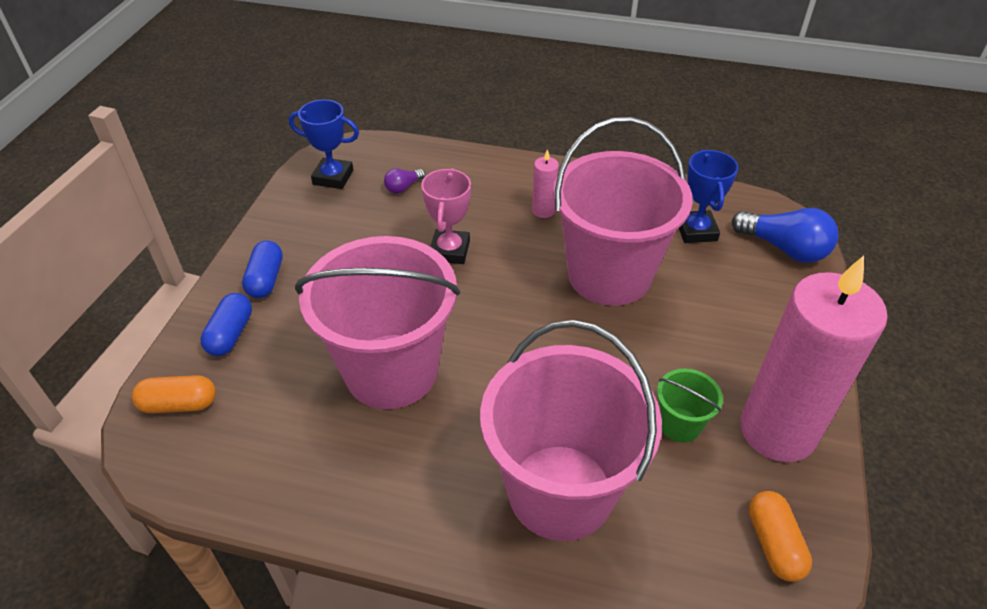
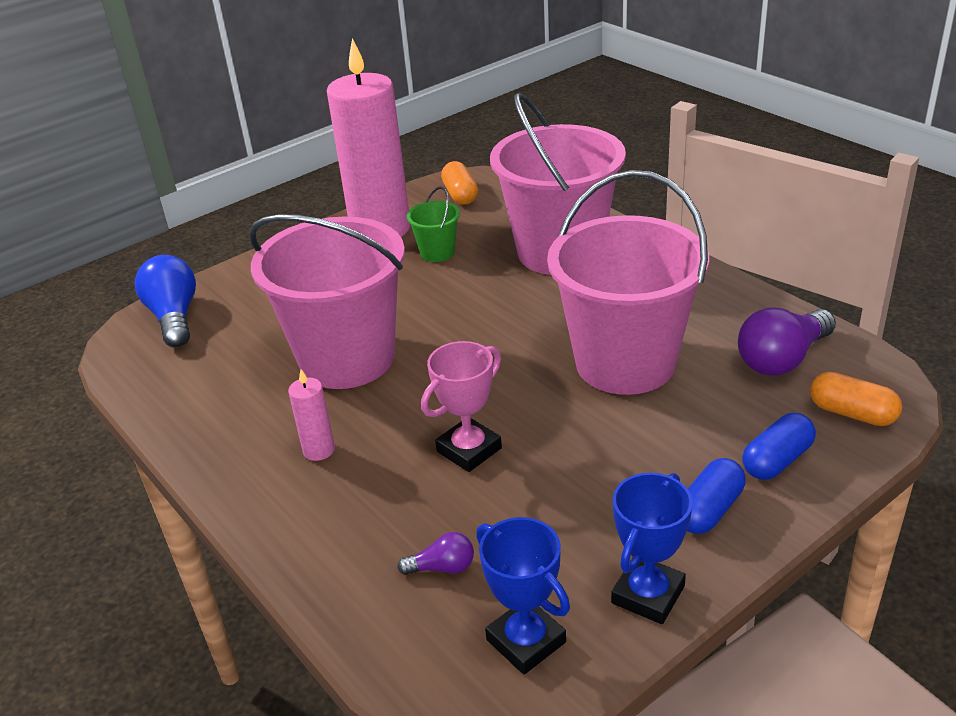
camera: 140 degrees left, 10 degrees down
blue trophy [679,149,738,243] -> blue trophy moved to [611,473,693,624]
orange capsule [749,491,812,582] -> orange capsule turned 45 degrees counterclockwise [441,161,478,205]
none -> purple light bulb [738,307,836,376]

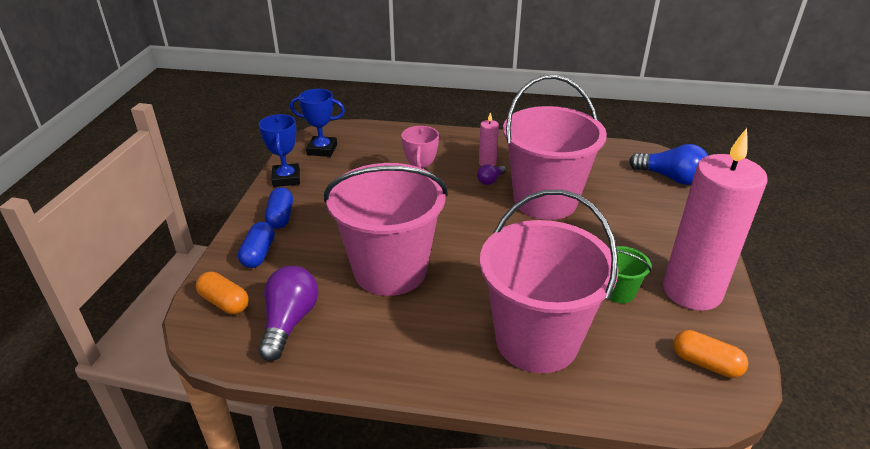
camera: 135 degrees right, 0 degrees up
purple light bulb [397,532,474,575] -> purple light bulb moved to [477,164,506,185]
orange capsule [810,372,902,426] -> orange capsule turned 45 degrees clockwise [196,271,249,314]

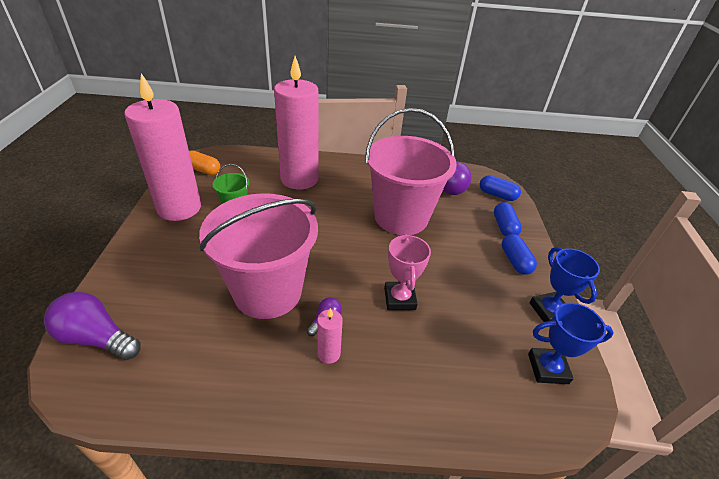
camera: 170 degrees right, 5 degrees up
orange capsule [196,271,249,314] -> blue capsule [480,175,521,201]
pink bucket [480,190,619,373] -> pink candle [274,56,319,190]
blue light bulb [629,144,708,185] -> purple light bulb [44,292,141,360]

